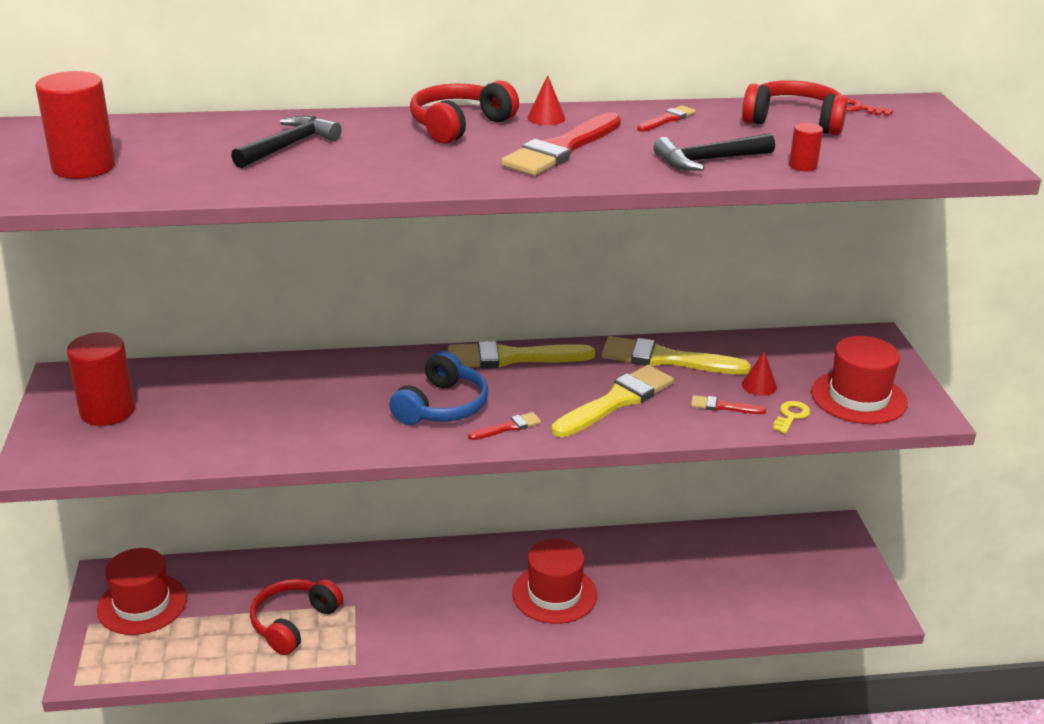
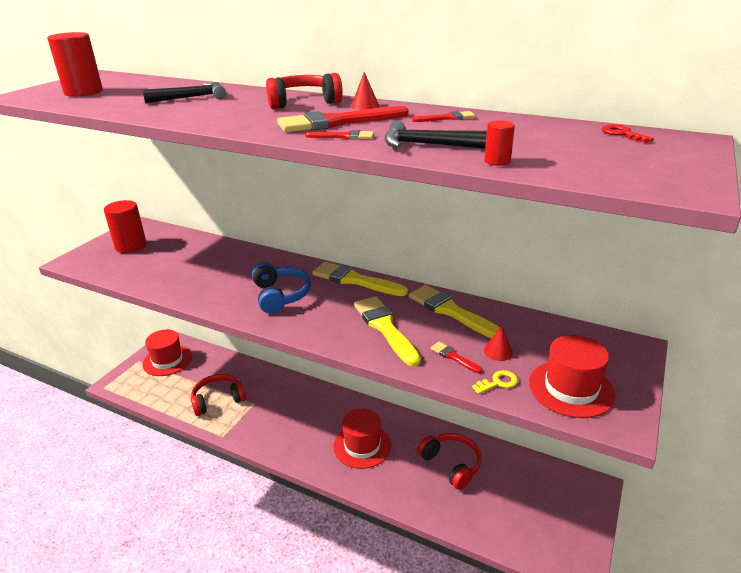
camera: 35 degrees right, 0 degrees up
blue headphones [389,351,488,425] -> blue headphones turned 75 degrees counterclockwise [252,262,311,314]
red brush [468,412,541,440] -> red brush moved to [305,130,374,140]
yellow brush [552,365,674,437] -> yellow brush turned 105 degrees counterclockwise [354,296,421,367]
red headphones [742,80,848,135] -> red headphones moved to [417,433,482,490]

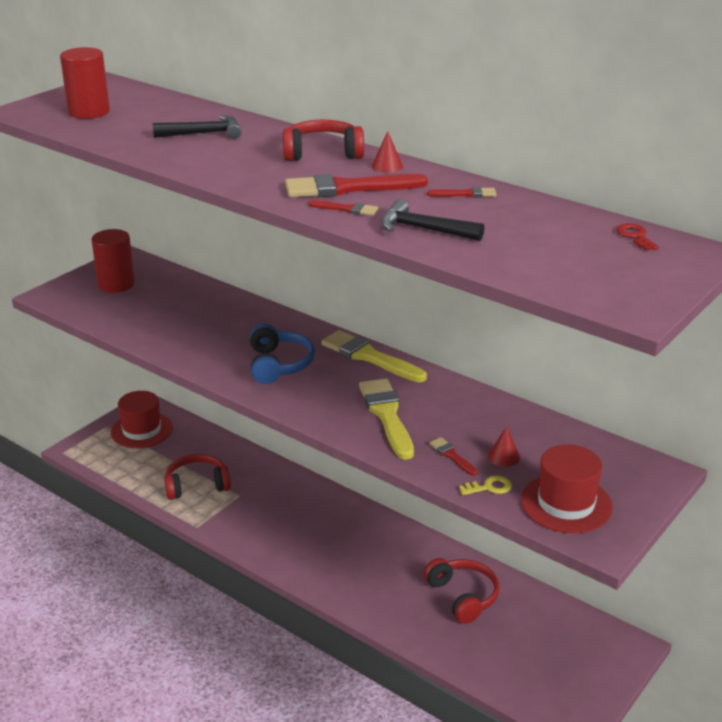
camera: 10 degrees right, 0 degrees up
red hat [333,408,391,469] -> none
yellow brush [409,285,505,339] -> none
red cylinder [484,120,515,166] -> none

